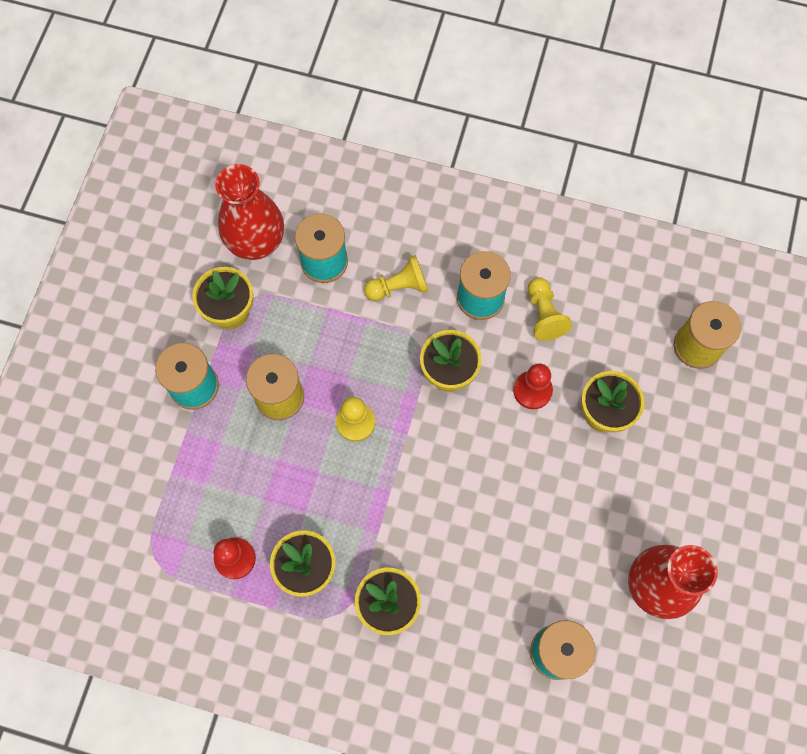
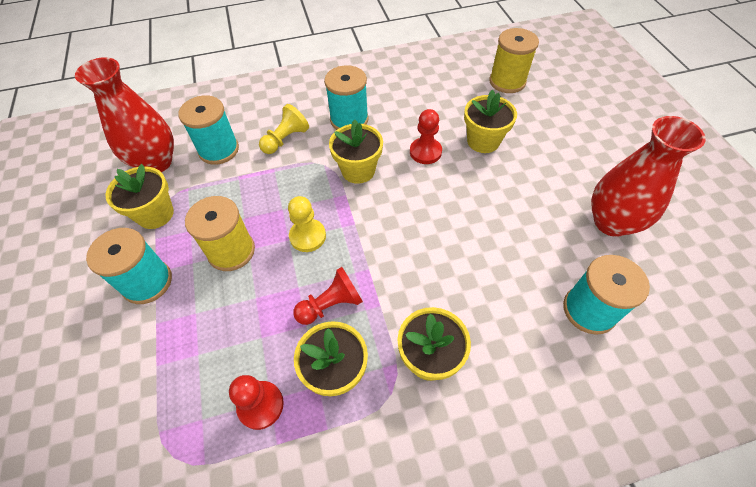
camera: 30 degrees left, 15 degrees down
yellow pawn [528,277,572,341] -> none
none -> red pawn [293,267,363,325]

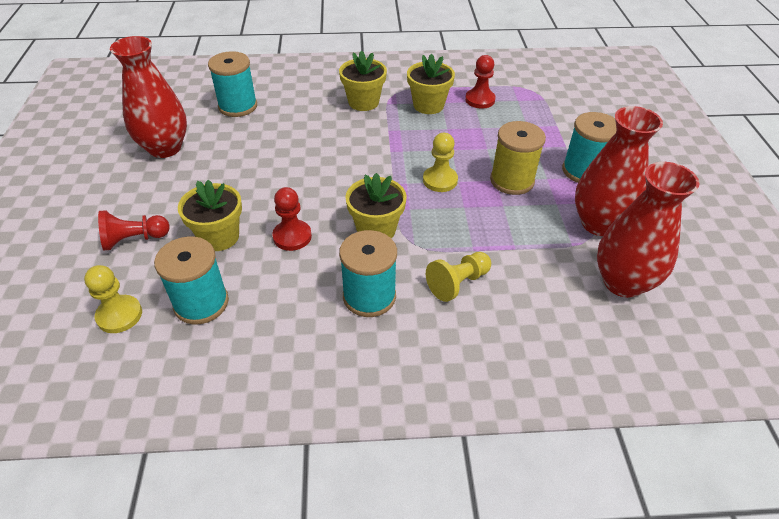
camera: 170 degrees left, 10 degrees down
yellow flower pot [106,164,174,229] -> red vase [575,106,663,236]
turquoise spool [179,95,239,165] -> turquoise spool moved to [154,236,229,324]
red pawn [293,267,363,325] -> red pawn moved to [98,210,170,250]
yellow spool [489,28,539,93] -> yellow pawn [84,265,142,333]

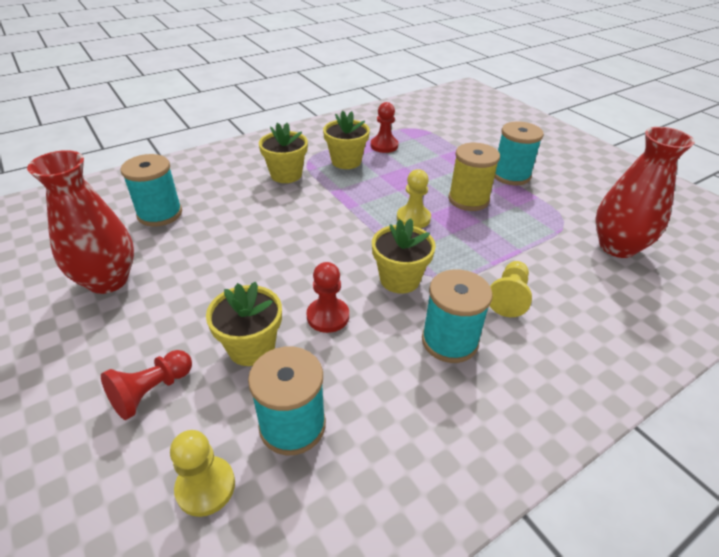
camera: 30 degrees left, 5 degrees down
red vase [575,106,663,236] -> none

